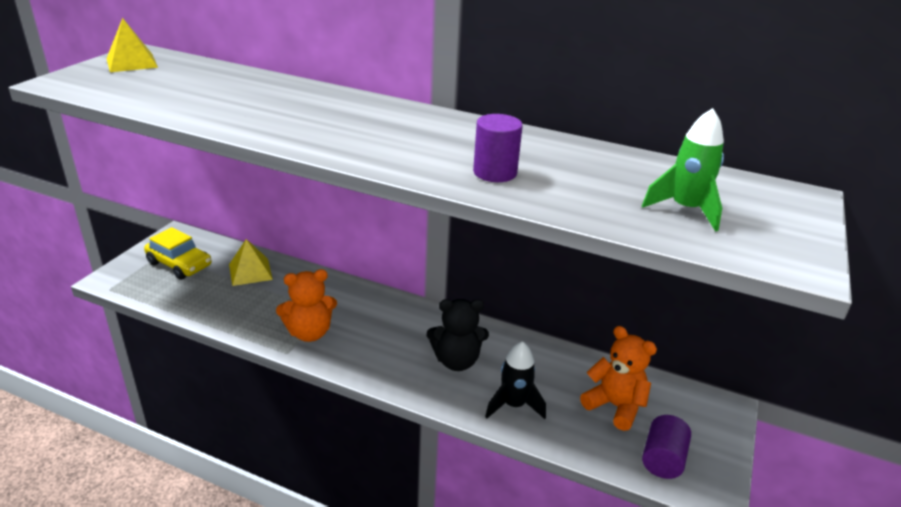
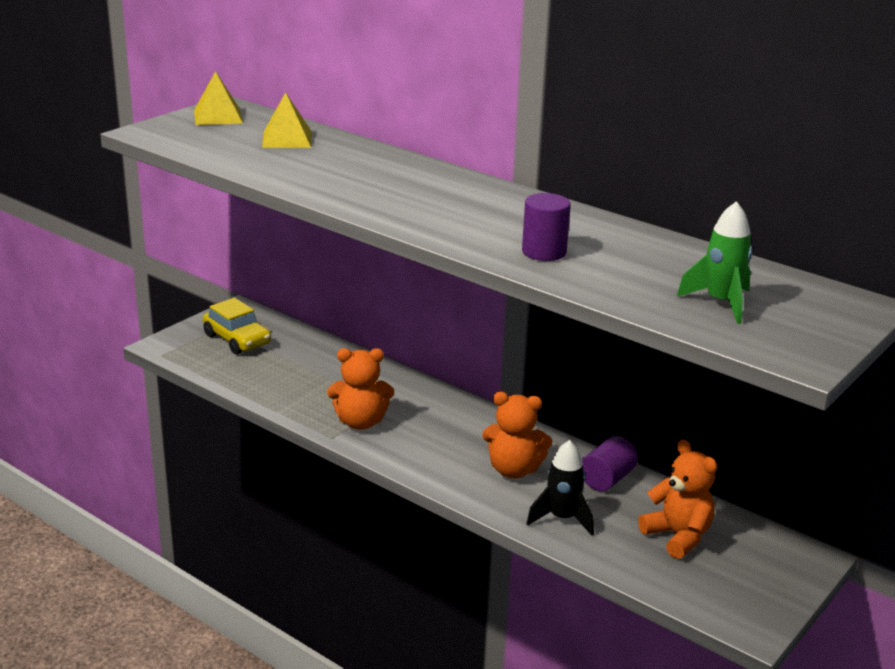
camera: 15 degrees right, 5 degrees down
yellow pyramid [229,239,273,286] -> yellow pyramid moved to [262,92,311,148]
black teddy bear [427,299,489,371] -> orange teddy bear [482,392,552,478]
purple cylinder [642,415,691,479] -> purple cylinder moved to [582,436,638,491]

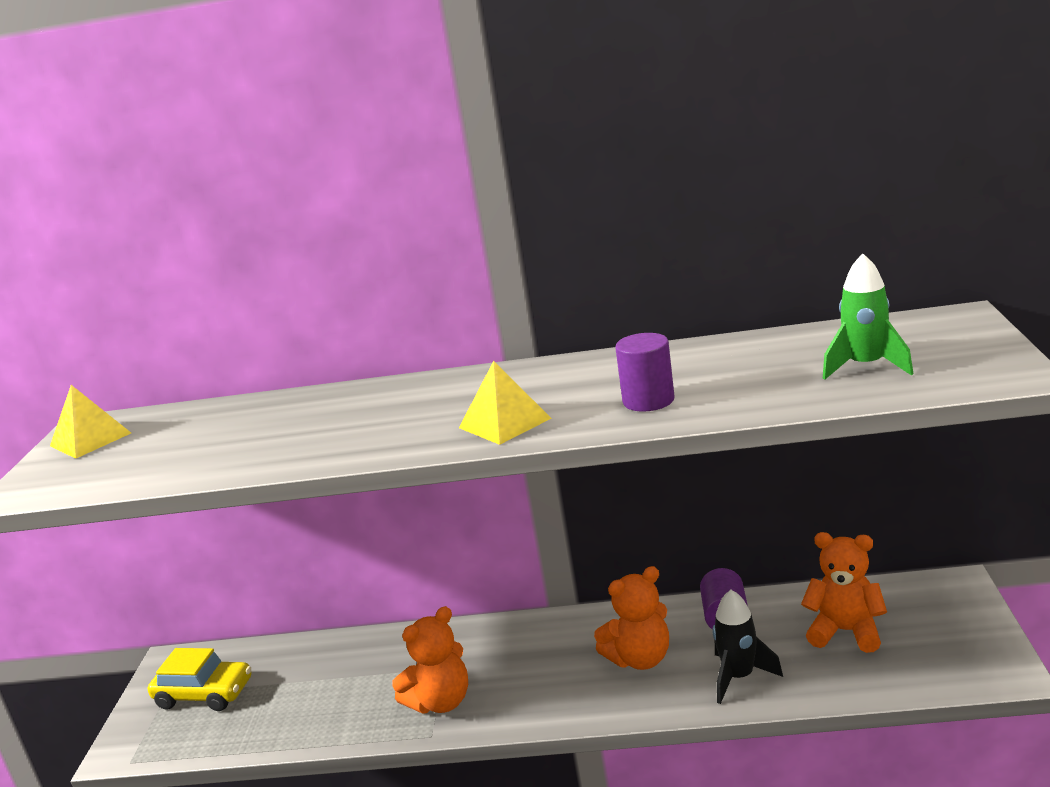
camera: 30 degrees left, 5 degrees down
yellow pyramid [262,92,311,148] -> yellow pyramid moved to [459,361,551,445]

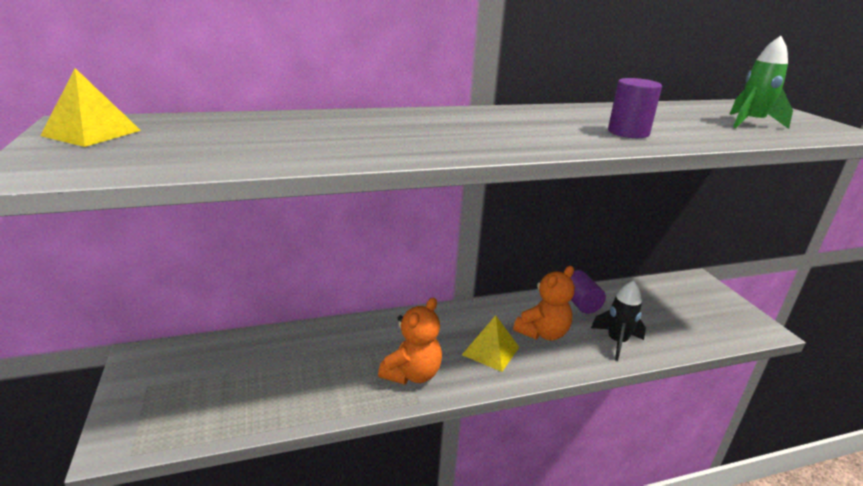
camera: 25 degrees left, 5 degrees up
yellow car [148,648,251,711] -> none
yellow pyramid [459,361,551,445] -> yellow pyramid moved to [462,315,519,372]
orange teddy bear [801,532,887,653] -> none

